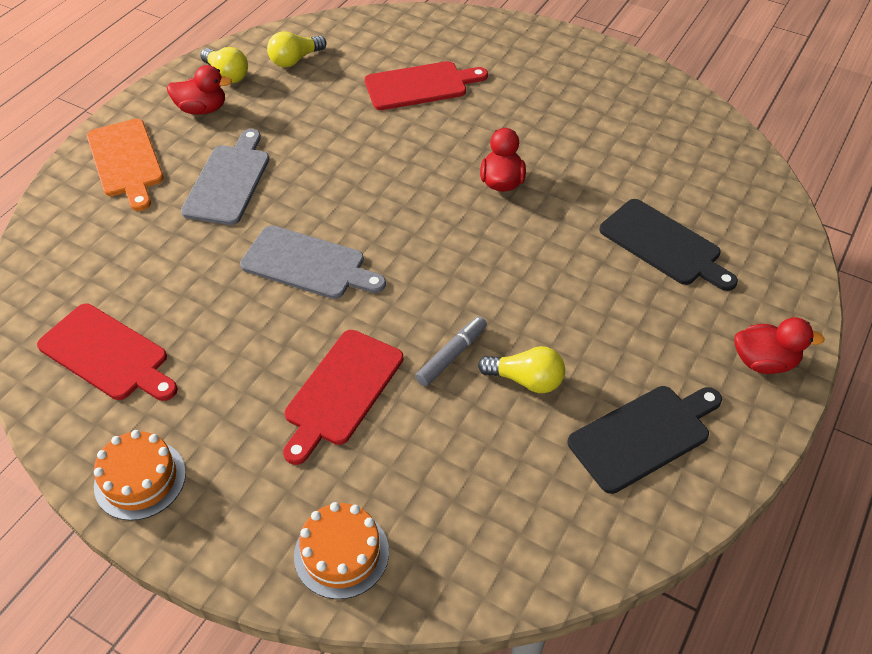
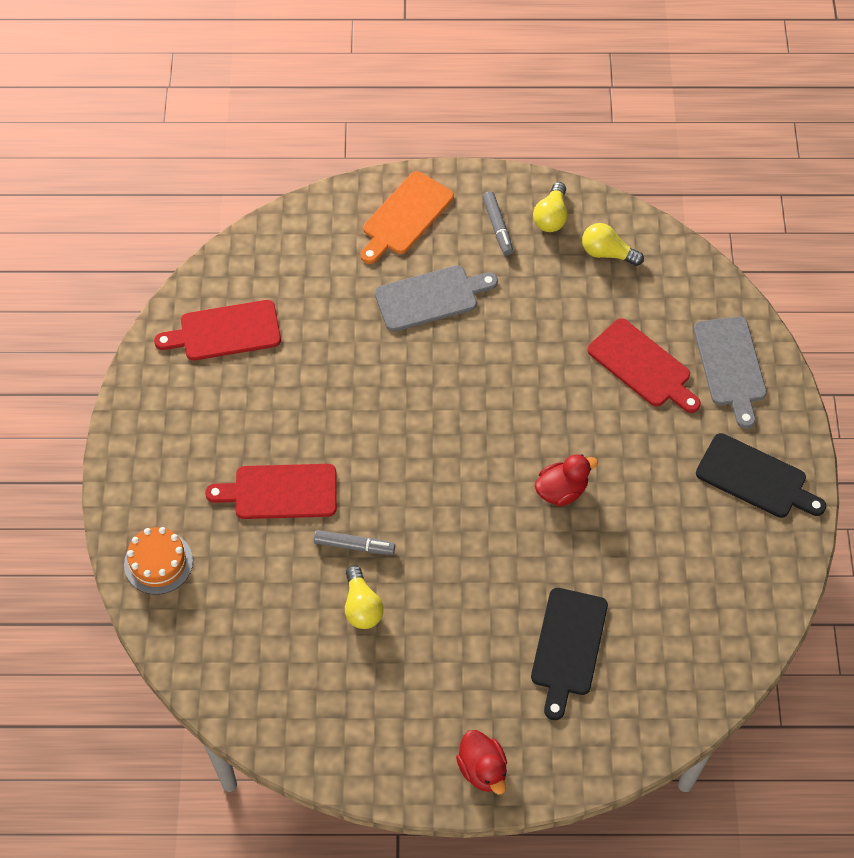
camera: 60 degrees right, 10 degrees up
red cutting board [37,304,178,401] -> red cutting board turned 75 degrees clockwise [154,300,281,361]
orange cake [94,430,186,521] -> none
red duck [167,65,232,115] -> grey marker [483,191,513,255]
grey cutting board [240,225,386,299] -> grey cutting board moved to [694,316,767,428]
black cutting board [567,386,722,494] -> black cutting board moved to [696,433,826,518]

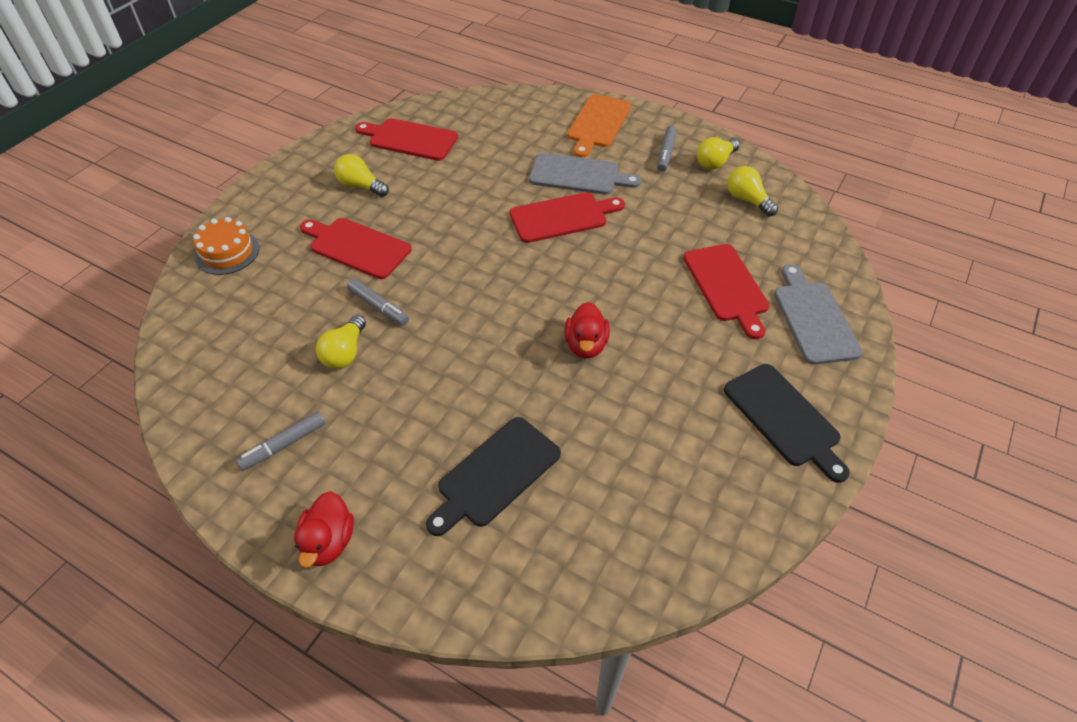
camera: 30 degrees right, 10 degrees down
orange cutting board [360,171,454,264] -> orange cutting board turned 45 degrees counterclockwise [567,94,631,158]
red duck [535,454,598,506] -> red duck turned 90 degrees clockwise [564,302,610,359]
grey cutting board [694,316,767,428] -> grey cutting board turned 150 degrees clockwise [774,264,863,365]
none -> grey marker [236,411,325,471]
none -> yellow light bulb [334,154,389,197]
none -> red cutting board [510,192,625,243]

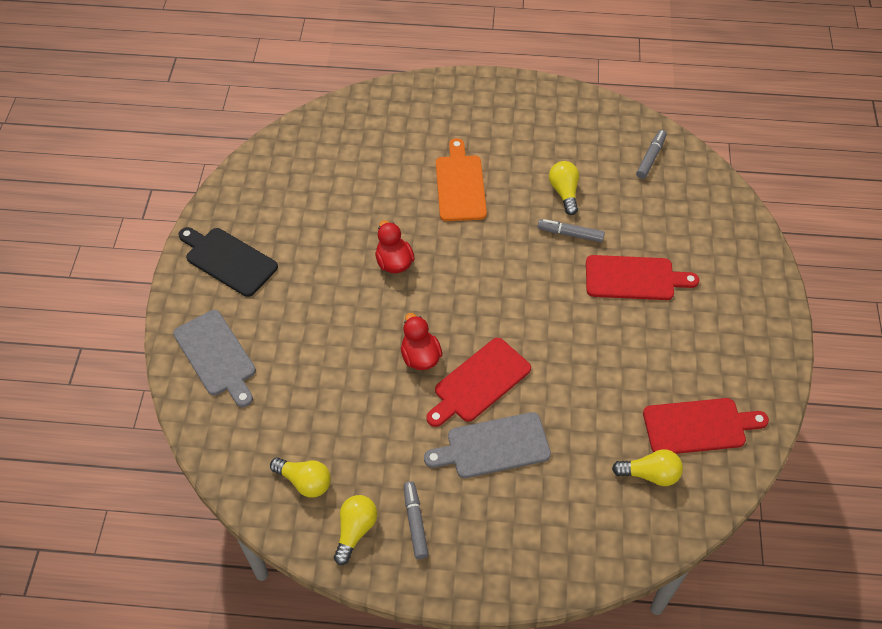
camera: 155 degrees right, 5 degrees up
orange cake [193,217,259,275] -> none
grey marker [236,411,325,471] -> grey marker moved to [636,130,667,179]
red duck [294,491,354,568] -> red duck moved to [401,313,442,370]
yellow light bulb [334,154,389,197] -> yellow light bulb moved to [612,449,683,486]
black cutting board [426,417,561,536] -> none
orange cutting board [567,94,631,158] -> orange cutting board moved to [436,138,487,221]
red cutting board [683,244,769,339] -> none

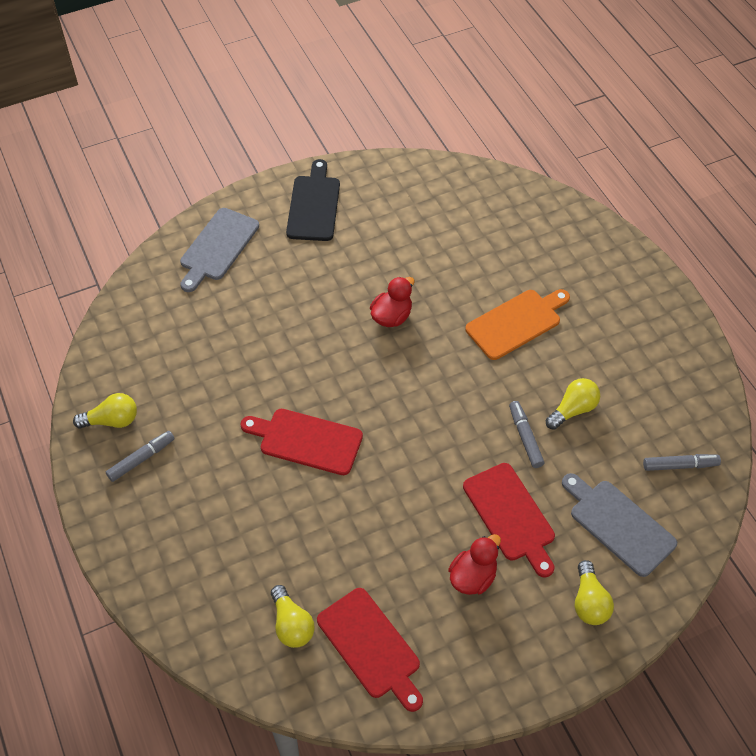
camera: 60 degrees right, 0 degrees up
yellow light bulb [270,458,331,497] -> yellow light bulb moved to [575,560,614,625]
red duck [401,313,442,370] -> red duck moved to [448,534,501,595]
grey cutting board [424,412,551,478] -> grey cutting board moved to [562,473,677,577]

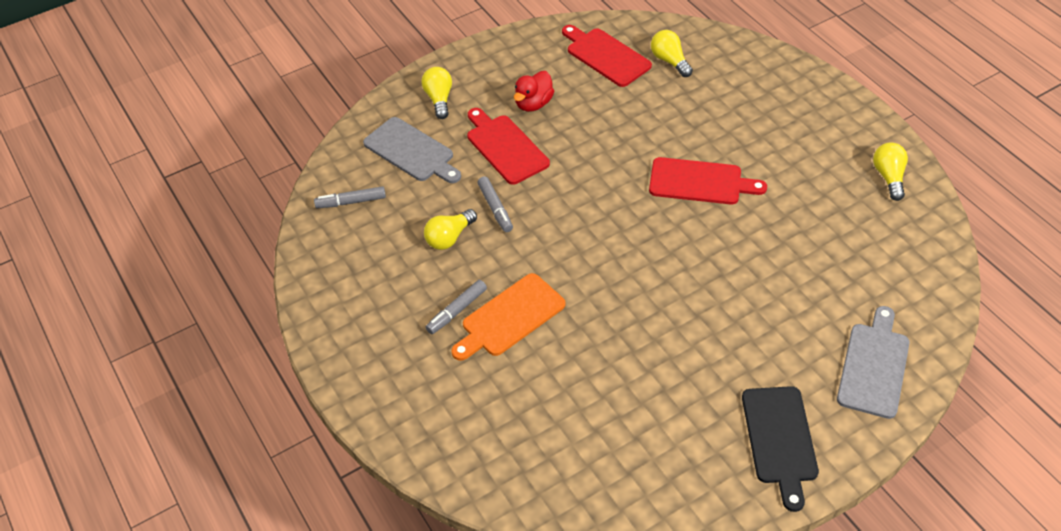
camera: 175 degrees right, 5 degrees down
yellow light bulb [73,393,137,428] -> yellow light bulb turned 105 degrees clockwise [873,142,908,201]
grey marker [106,431,175,482] -> grey marker moved to [426,280,487,334]
red duck [370,277,414,327] -> none

